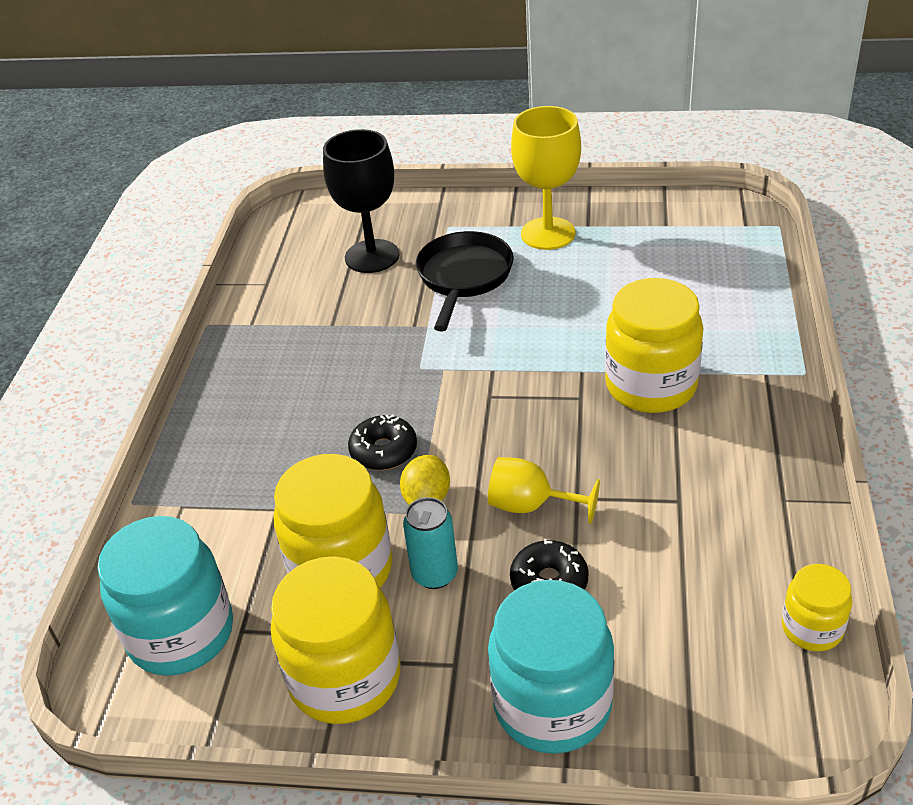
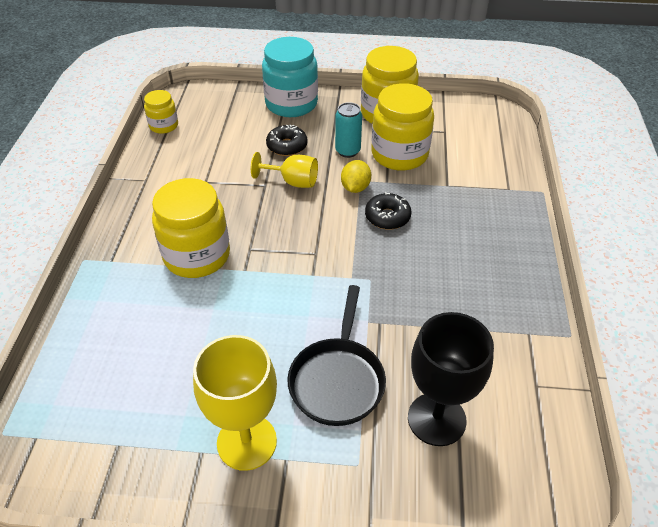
camera: 175 degrees right, 5 degrees up
turquoise jar [97,516,233,676] -> none

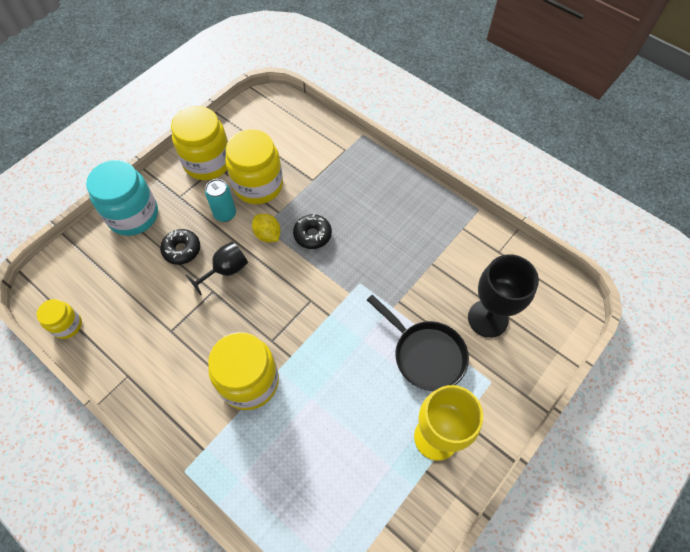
camera: 55 degrees left, 15 degrees up
yellow goblet [251,152,318,188] -> black goblet [186,241,248,295]

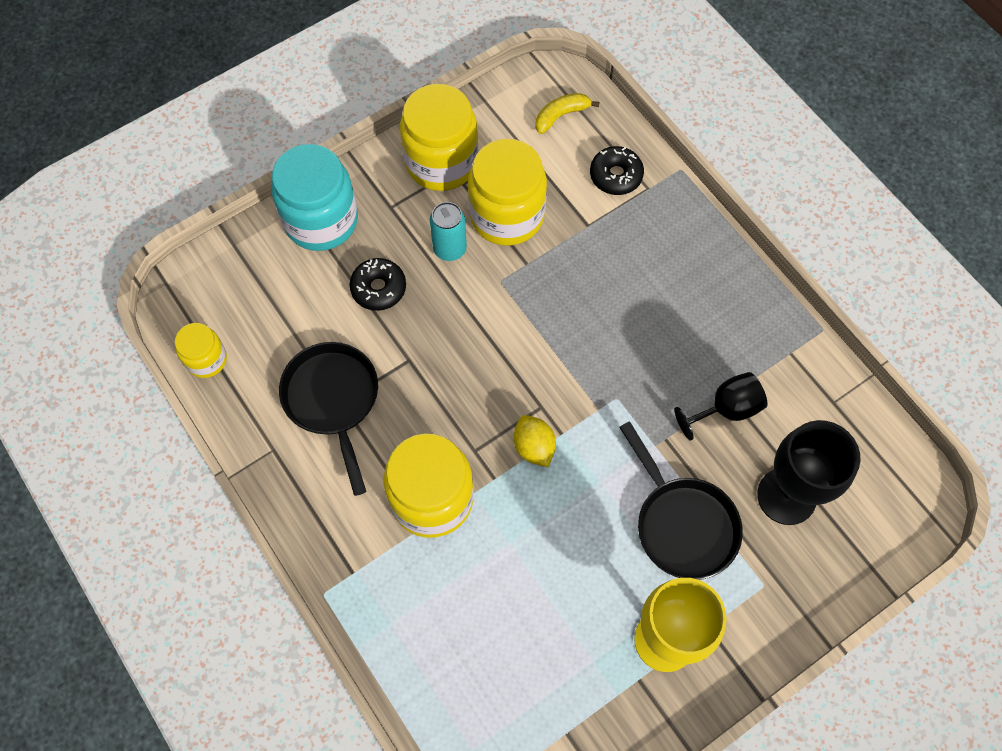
camera: 15 degrees right, 5 degrees up
black goblet [186,241,248,295] -> black goblet moved to [674,372,768,441]
yellow lemon [252,214,281,242] -> yellow lemon moved to [514,415,556,467]
black donut [293,214,332,249] -> black donut moved to [590,146,644,195]
none -> black pan [279,342,378,496]
none -> yellow banana [535,93,600,134]

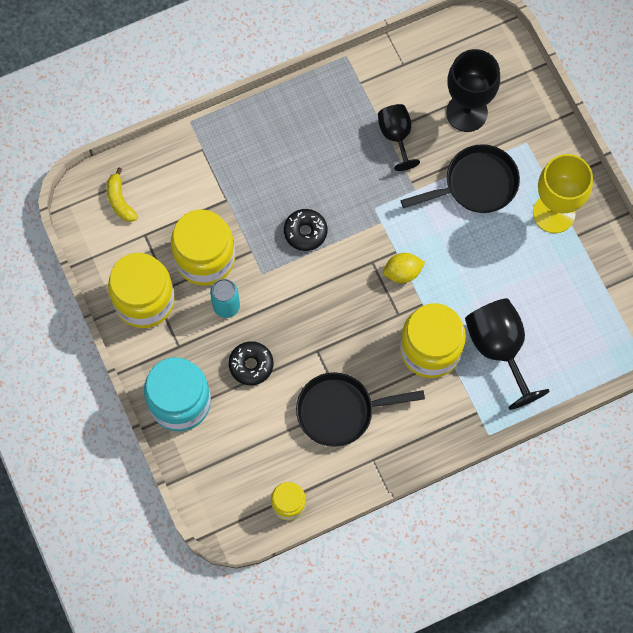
camera: 80 degrees left, 5 degrees up
black donut [590,146,644,195] -> black donut moved to [284,209,327,251]
none -> black goblet [465,298,550,410]

